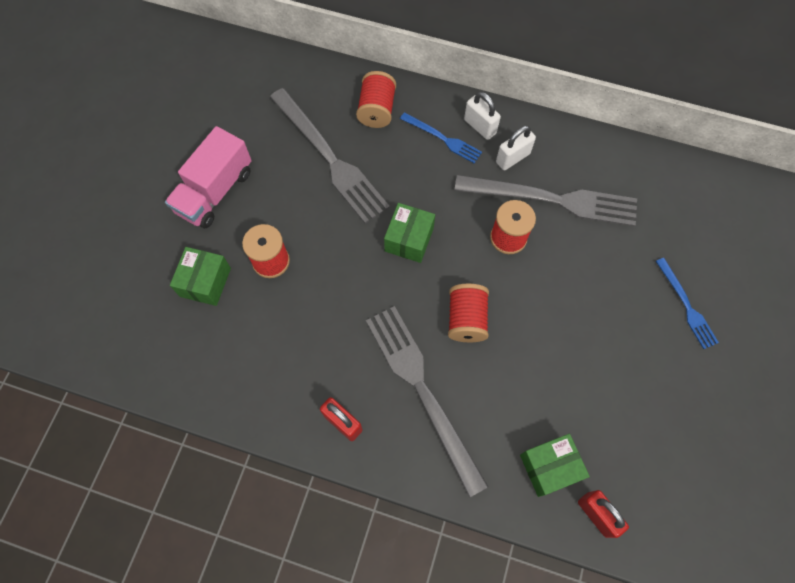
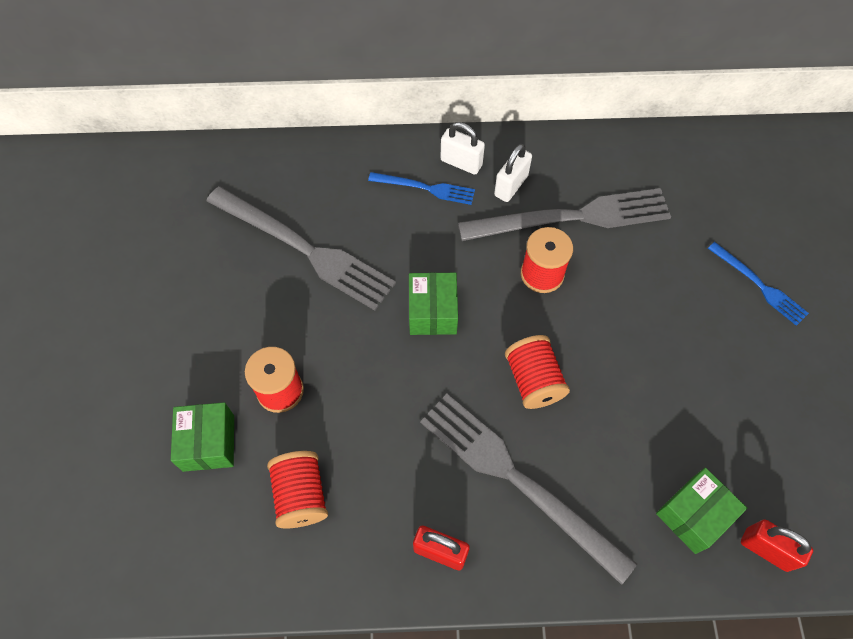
camera: 20 degrees left, 5 degrees down
pink truck [165,126,252,228] -> none
red spool [356,71,396,128] -> red spool moved to [267,451,328,529]

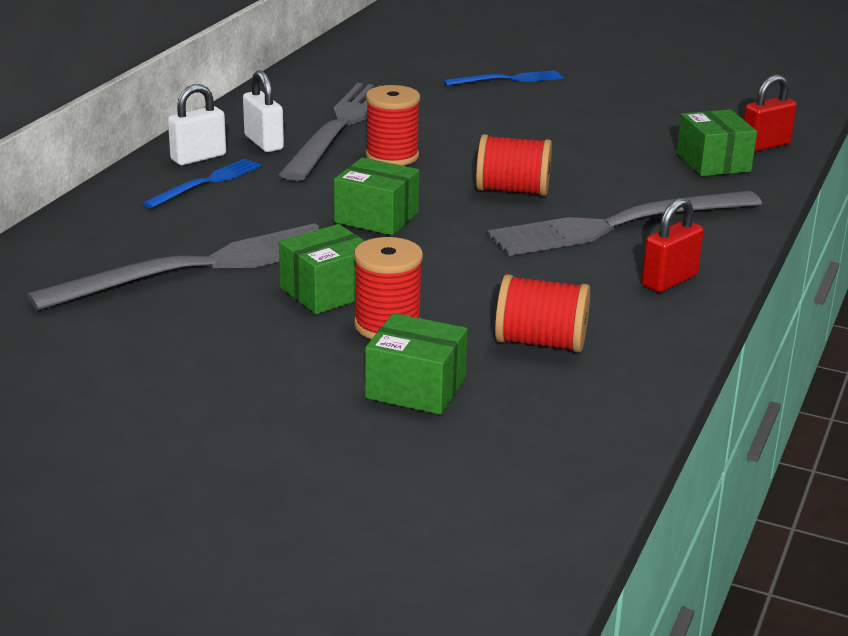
camera: 65 degrees left, 35 degrees down
none -> green box [279,224,364,314]

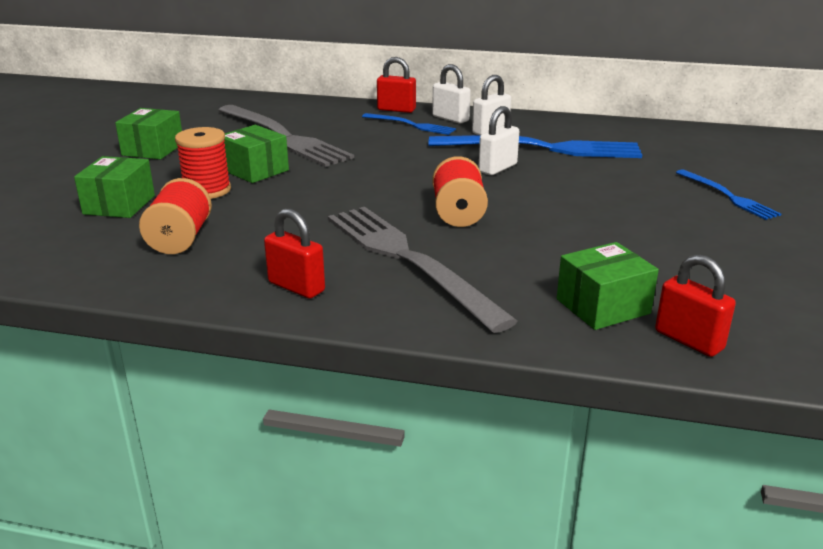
camera: 80 degrees right, 0 degrees up
grey fork [279,83,380,181] -> blue fork [428,135,642,158]
green box [334,157,419,235] -> green box moved to [115,108,182,159]
red spool [366,85,420,166] -> white padlock [478,106,519,175]
none -> red padlock [377,57,416,113]

